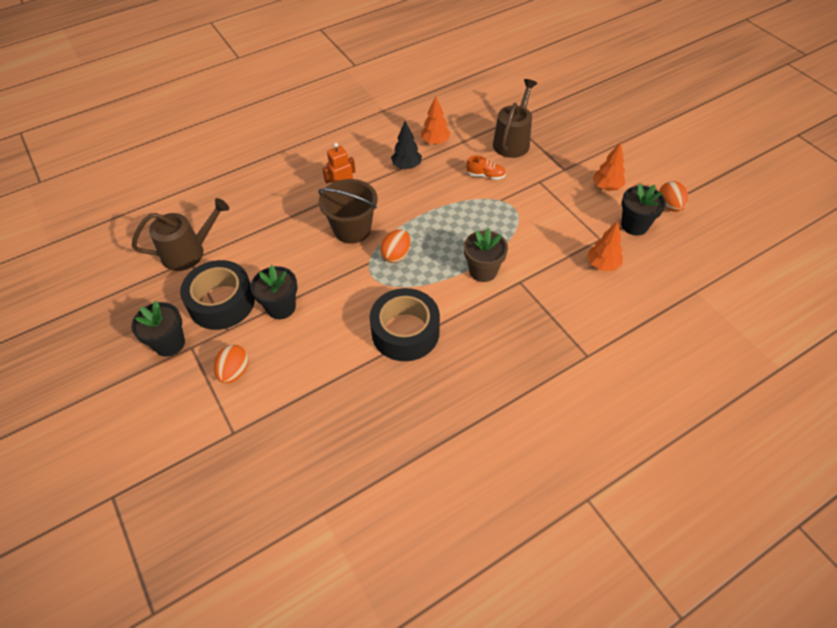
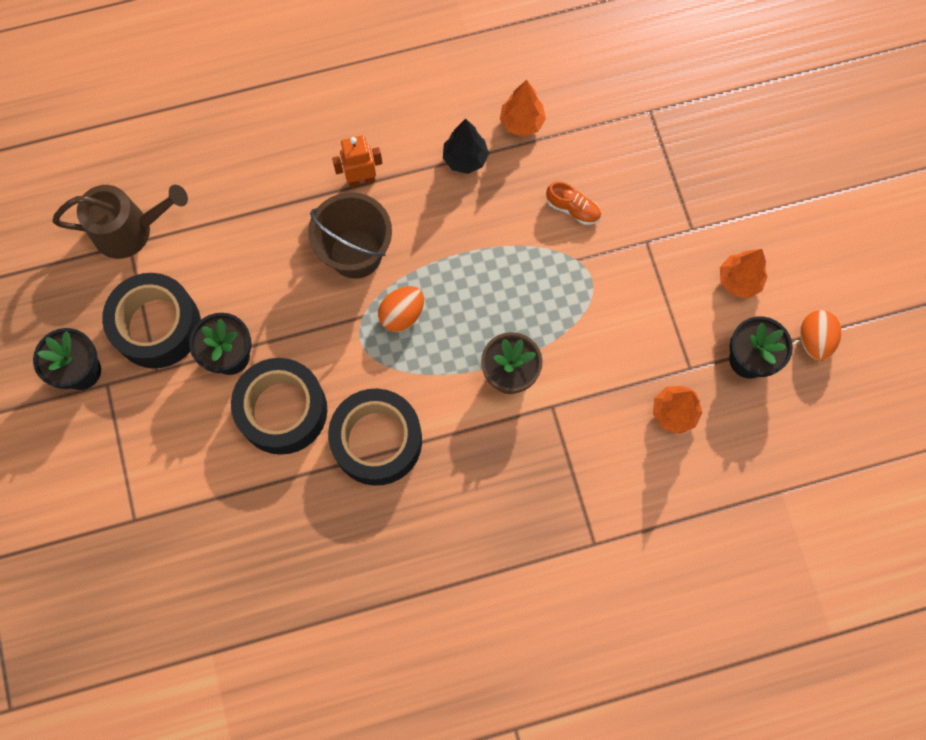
camera: 15 degrees right, 20 degrees up
orange egg [214,345,249,384] -> none
brown watering can [493,79,537,158] -> none
none -> black tape [231,358,327,455]

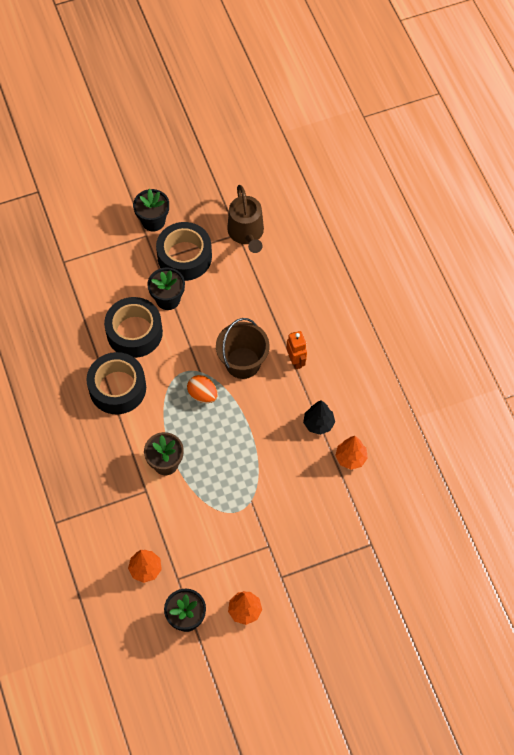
camera: 85 degrees right, 10 degrees down
orange shoe [546,181,601,225] -> none
orange egg [800,310,841,361] -> none

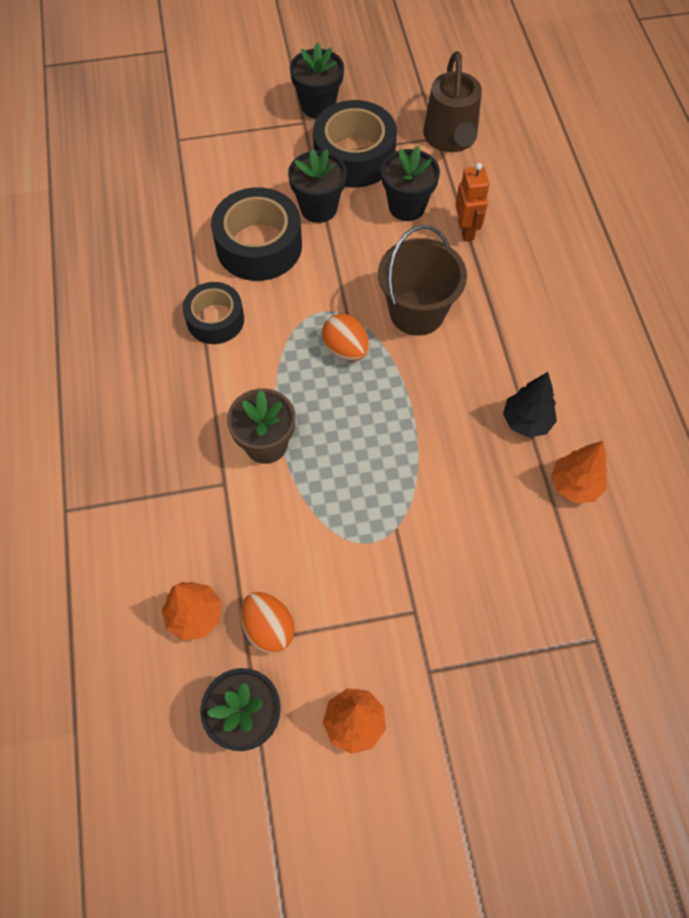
camera: 10 degrees right, 0 degrees up
black tape [86,352,146,414] -> black tape [183,282,244,344], size x0.64
orange robot [287,331,307,369] -> orange robot moved to [455,163,490,241]
none -> orange egg [241,592,295,654]
none -> black flower pot [381,146,440,221]

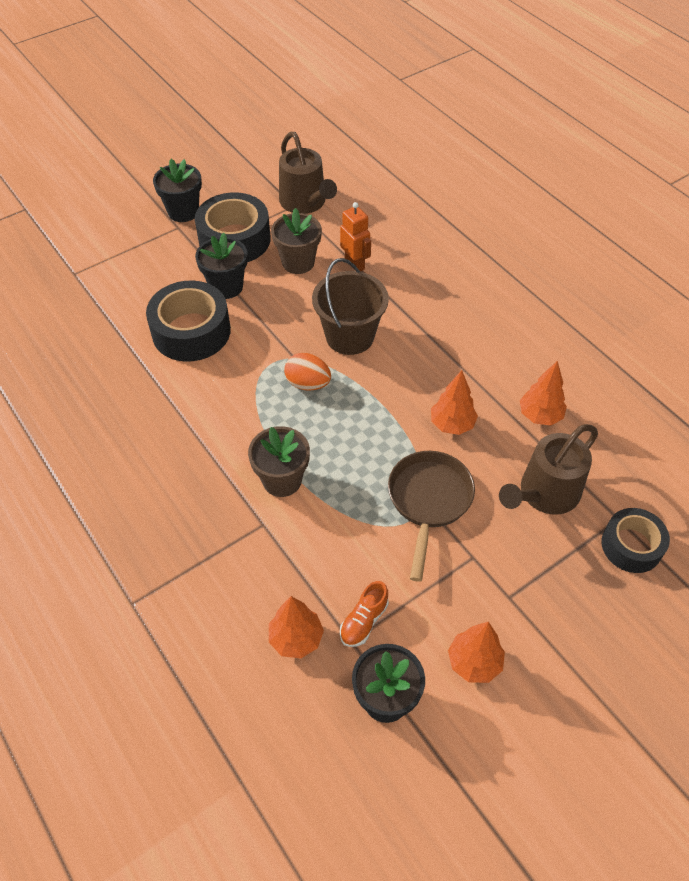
camera: 25 degrees left, 10 degrees down
black tape [183,282,244,344] -> black tape moved to [601,508,670,573]
orange egg [241,592,295,654] -> orange shoe [340,581,389,647]
black flower pot [381,146,440,221] -> brown flower pot [271,208,322,274]
black tree [503,372,557,438] -> none
none -> brown pan [388,451,475,582]
none -> orange tree [431,370,478,435]
none -> brown watering can [499,424,598,515]

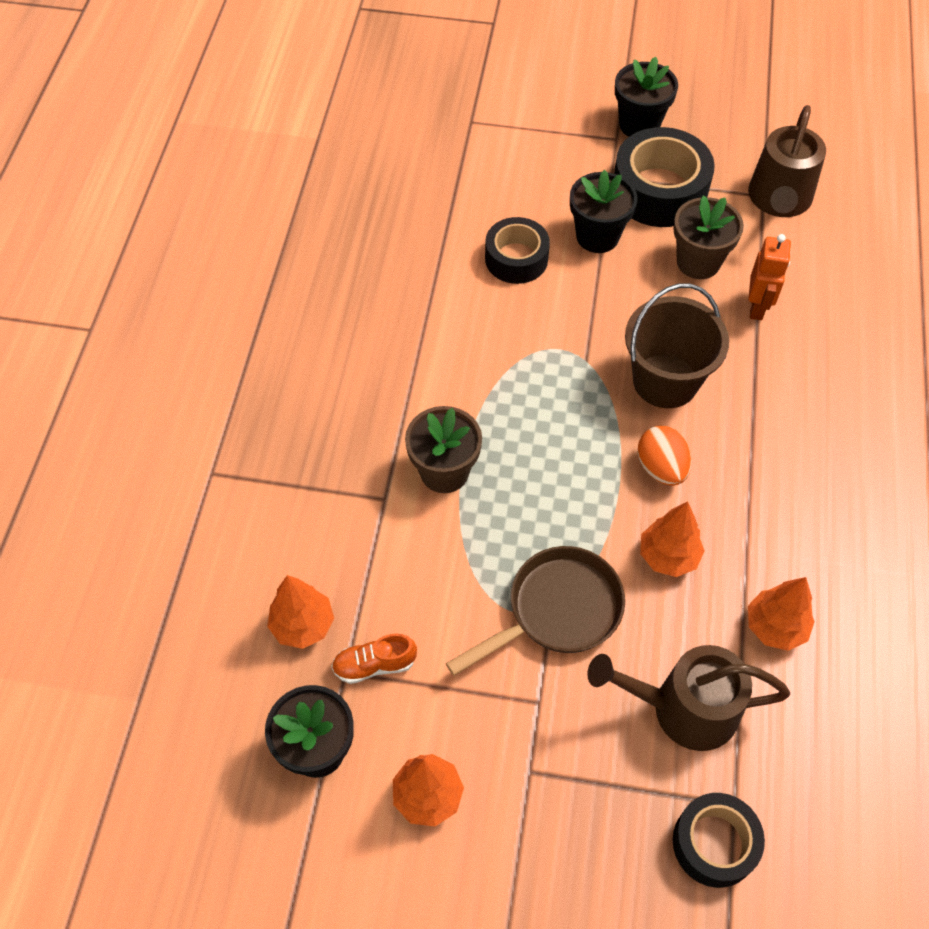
camera: 45 degrees right, 5 degrees up
black tape [146,280,231,362] -> black tape [485,217,550,284], size x0.64
orange egg [284,353,331,391] -> orange egg moved to [638,426,691,486]

